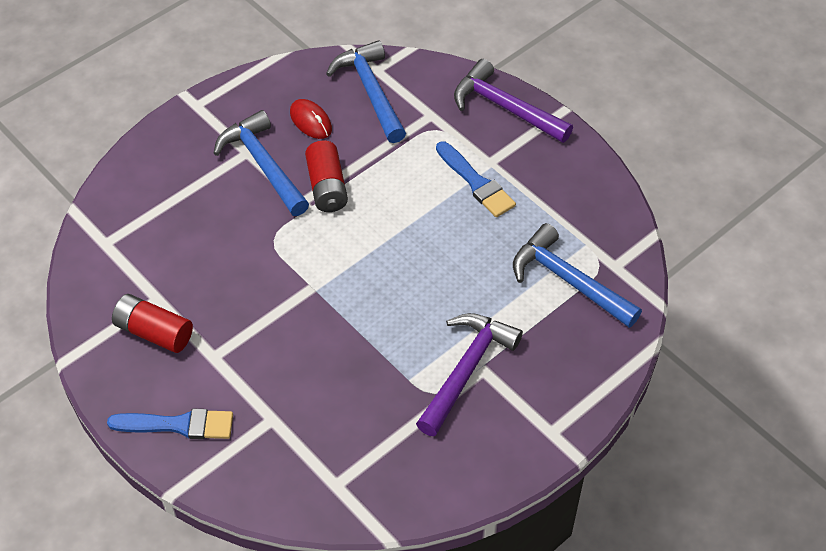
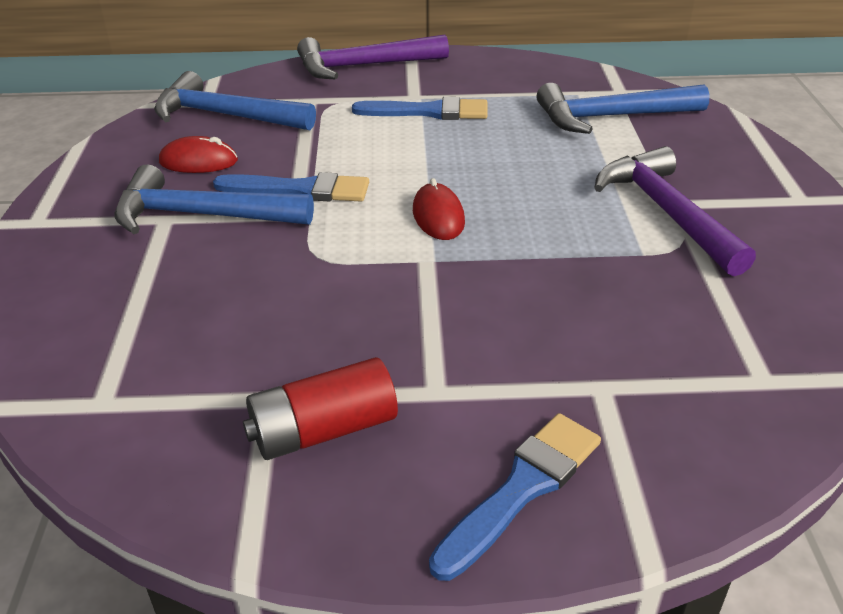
camera: 50 degrees left, 15 degrees down
red battery [305,140,348,212] -> blue brush [213,172,369,202]
none -> red mouse [413,178,465,240]

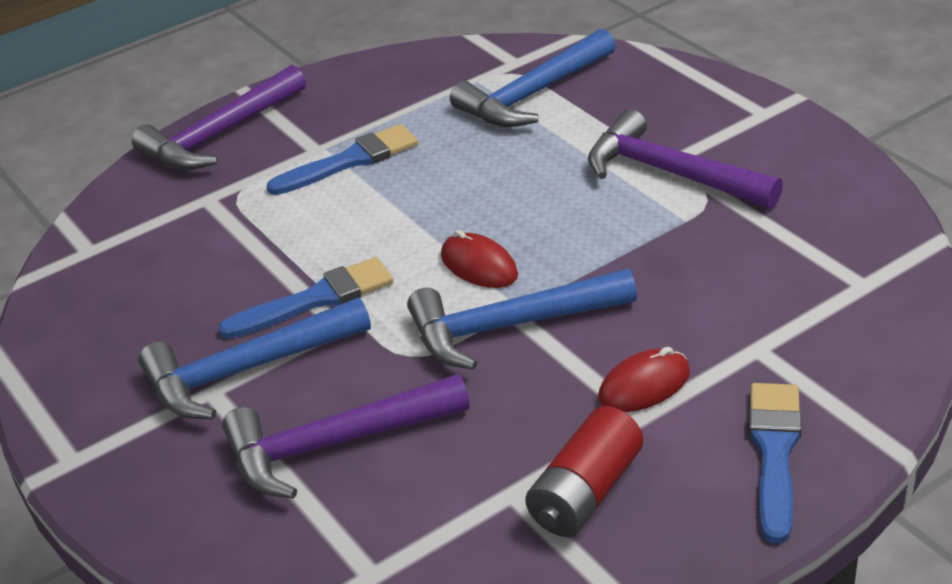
camera: 30 degrees left, 0 degrees up
blue hammer [154,71,316,130] -> blue hammer moved to [407,269,637,370]
red mouse [159,136,238,173] -> red mouse moved to [598,347,690,412]
none -> purple hammer [222,374,470,499]

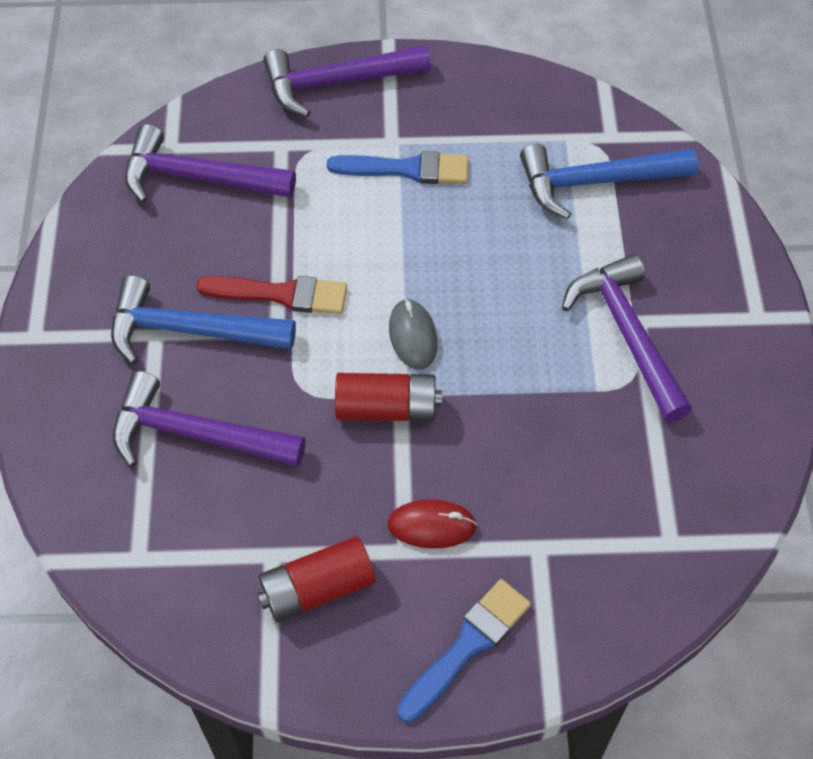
camera: 30 degrees right, 20 degrees up
blue brush [218,257,394,339] -> red brush [196,276,347,314]
blue hammer [407,269,637,370] -> red battery [335,373,442,422]
red mouse [441,230,518,288] -> grey mouse [389,298,438,369]
none -> purple hammer [125,124,296,203]

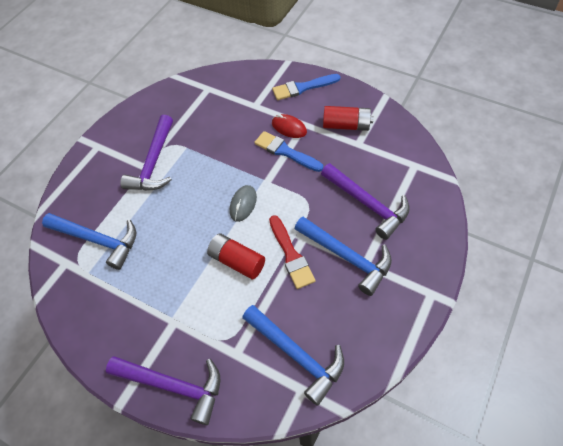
camera: 145 degrees left, 0 degrees up
purple hammer [125,124,296,203] -> blue hammer [242,305,344,406]
red brush [196,276,347,314] -> red brush turned 150 degrees counterclockwise [269,215,315,289]
blue brush [327,151,469,184] -> blue brush moved to [254,131,323,172]
red battery [335,373,442,422] -> red battery moved to [207,233,265,279]

